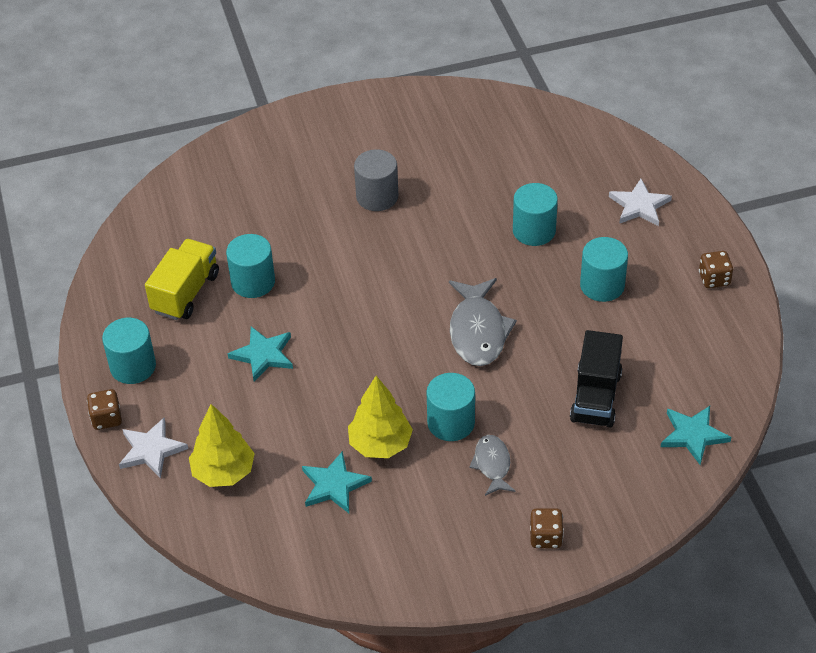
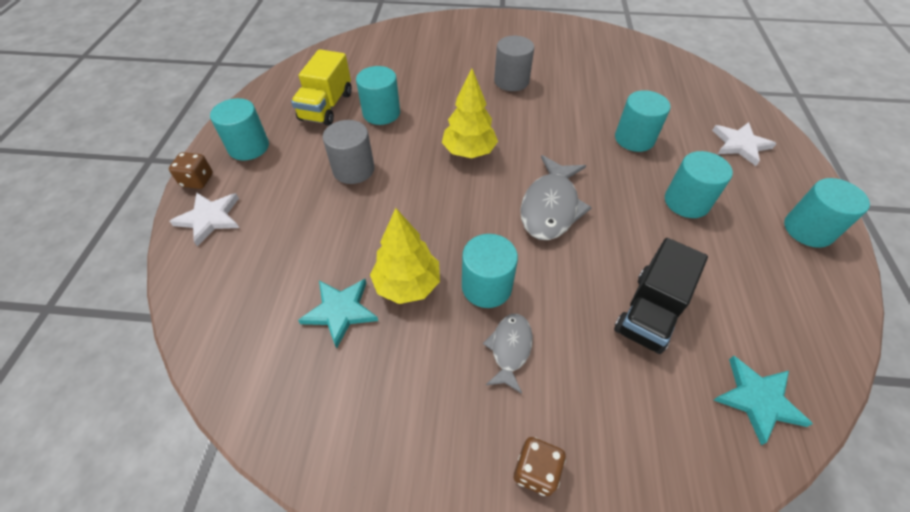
camera: 20 degrees right, 5 degrees up
yellow truck [145,239,219,320] -> yellow truck turned 150 degrees clockwise [291,49,352,126]
yellow tree [189,404,255,487] -> yellow tree moved to [442,68,498,158]
turquoise star [228,327,293,382] -> grey cylinder [323,120,374,184]
brown dice [699,251,733,288] -> turquoise cylinder [784,178,870,248]

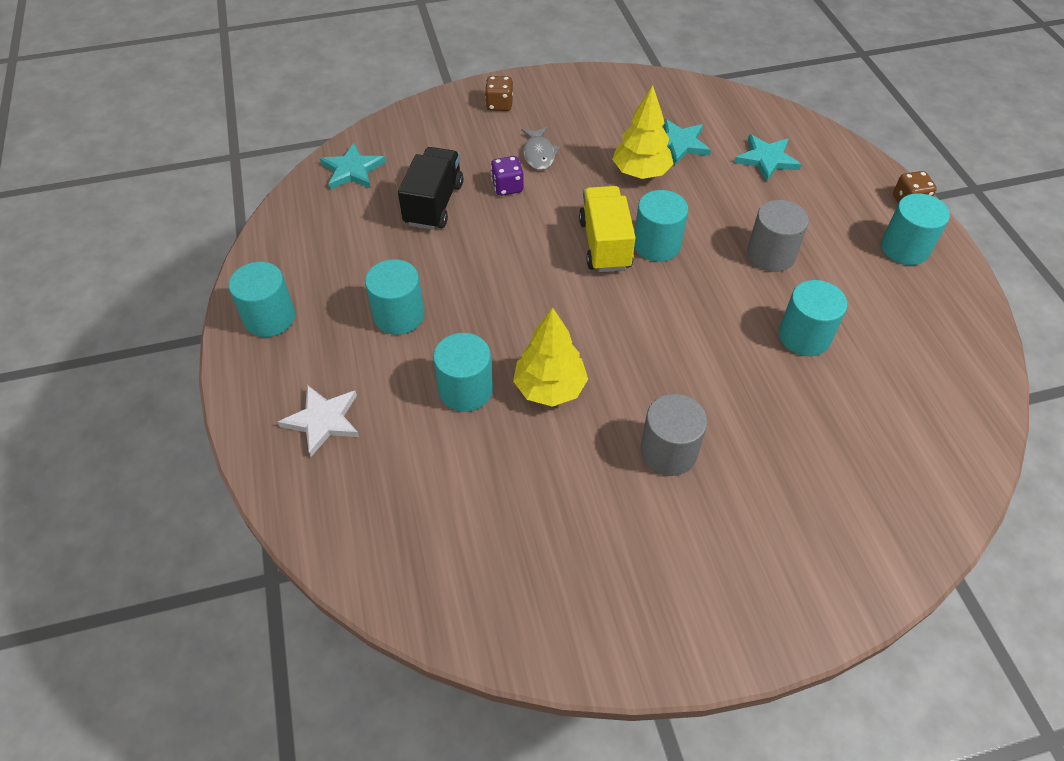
camera: 160 degrees right, 0 degrees up
white star [169,193,239,247] -> none
yellow truck [291,49,352,126] -> yellow truck moved to [579,186,636,272]
yellow tree [442,68,498,158] -> yellow tree moved to [513,307,588,407]
turquoise cylinder [462,234,518,308] -> turquoise cylinder moved to [634,190,688,262]
grey fish [520,155,592,240] -> none
none -> purple dice [491,156,524,196]
none -> turquoise star [734,134,801,182]

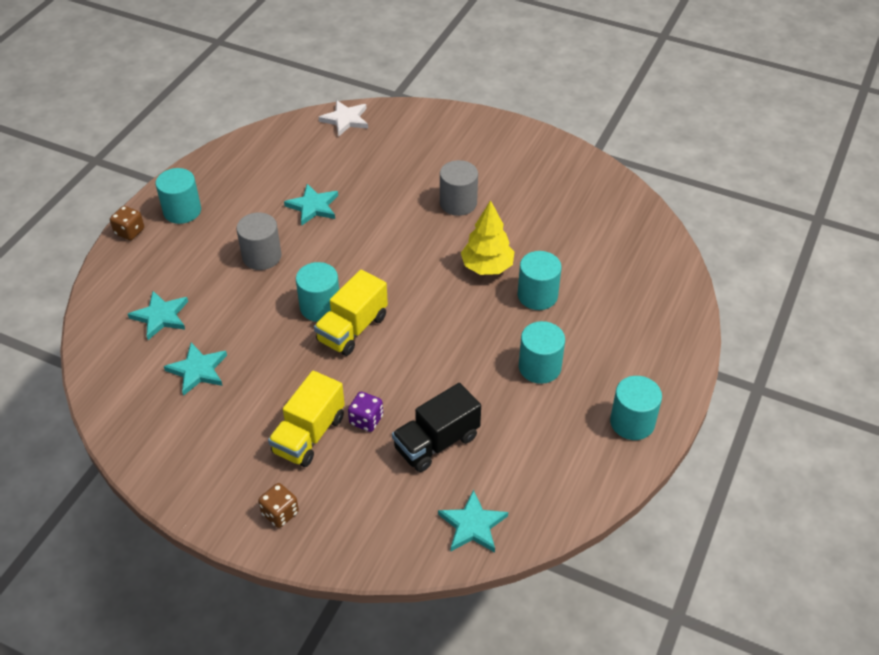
camera: 140 degrees left, 5 degrees down
white star [278,385,359,457] -> white star moved to [319,100,368,137]
grey fish [521,127,560,170] -> yellow truck [268,371,345,467]
yellow tree [612,85,674,179] -> none
turquoise cylinder [779,280,847,356] -> turquoise star [284,184,338,226]

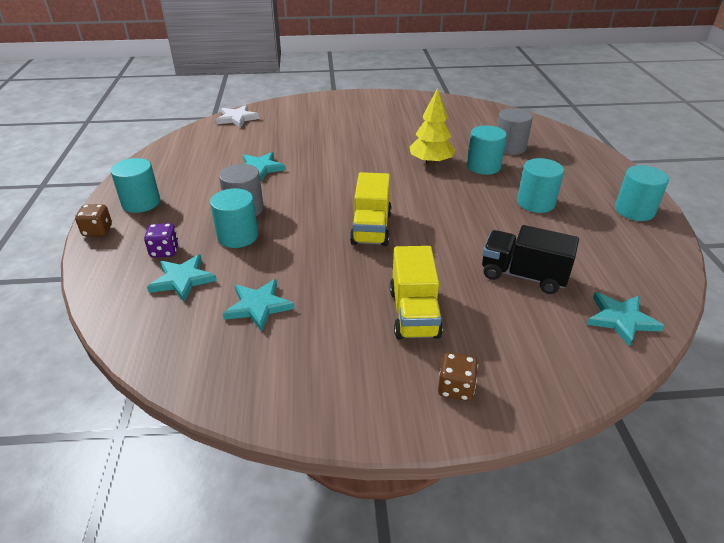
camera: 30 degrees left, 10 degrees down
turquoise cylinder [296,262,339,322] -> turquoise cylinder moved to [210,188,258,248]
purple dice [348,392,383,432] -> purple dice moved to [144,223,179,257]
black truck [392,383,481,472] -> black truck turned 90 degrees clockwise [482,225,579,294]
grey cylinder [440,160,478,216] -> grey cylinder moved to [497,108,533,155]

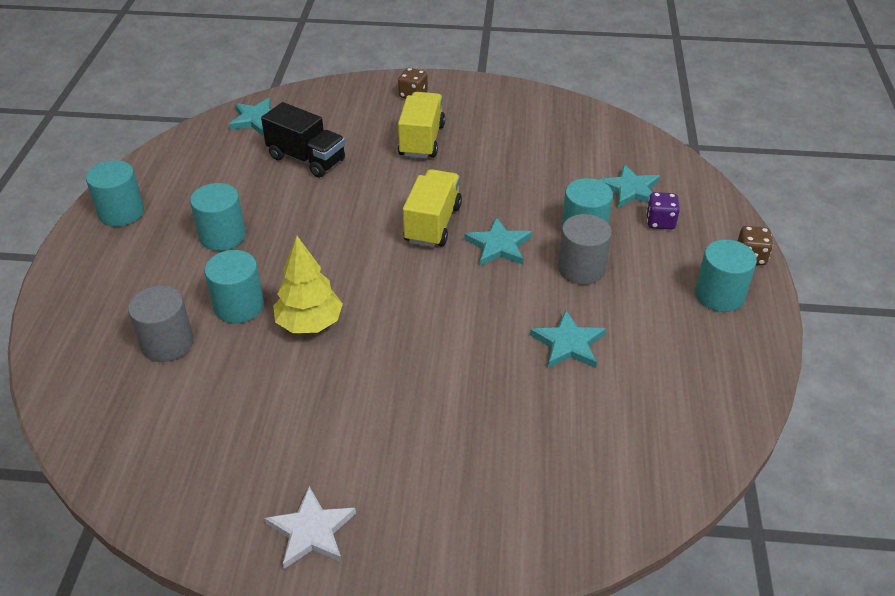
camera: 170 degrees left, 5 degrees up
white star [216,105,260,128] -> white star moved to [265,486,356,569]
turquoise star [223,279,295,332] -> turquoise star moved to [464,217,532,266]

